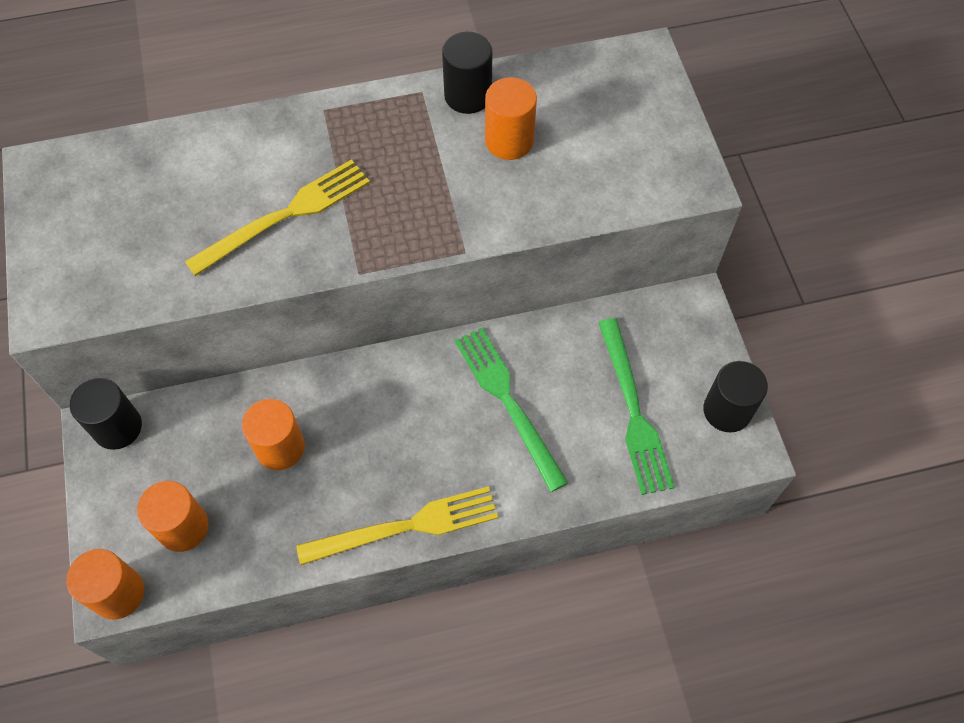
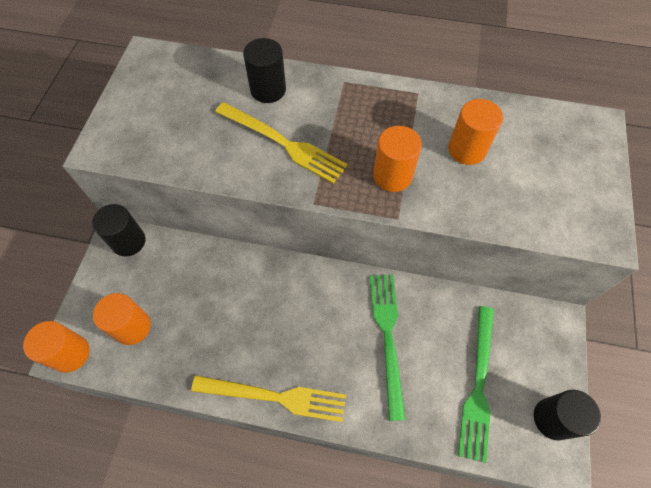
camera: 25 degrees right, 0 degrees up
yellow fork [185,159,370,276] -> yellow fork turned 45 degrees clockwise [215,102,348,184]
orange cylinder [242,399,305,470] -> orange cylinder moved to [373,126,422,192]
black cylinder [442,32,493,114] -> black cylinder moved to [243,38,286,103]

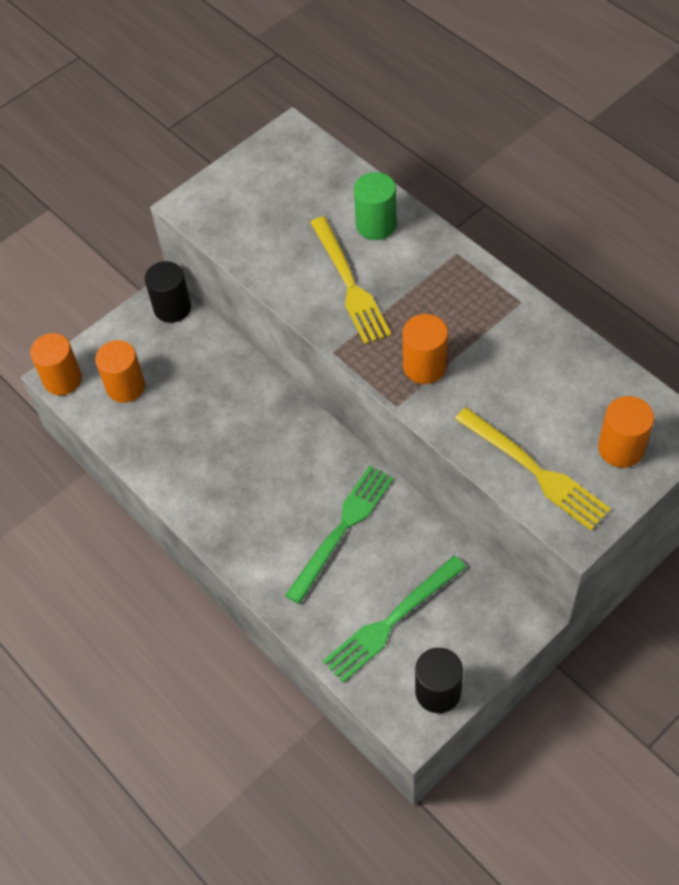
camera: 40 degrees right, 5 degrees down
yellow fork [191,375,346,422] -> yellow fork moved to [455,407,611,531]
black cylinder [243,38,286,103] -> green cylinder [354,172,397,240]
orange cylinder [448,99,503,165] -> orange cylinder moved to [598,396,654,468]

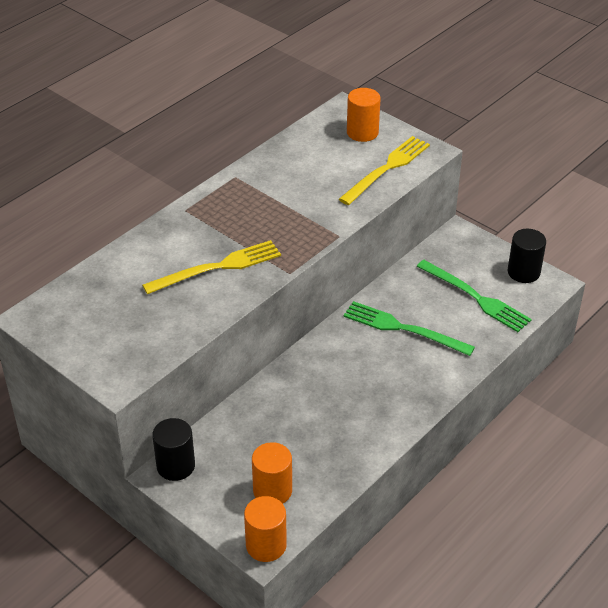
camera: 100 degrees left, 15 degrees down
green cylinder [354,172,397,240] -> none
orange cylinder [403,314,448,384] -> none

